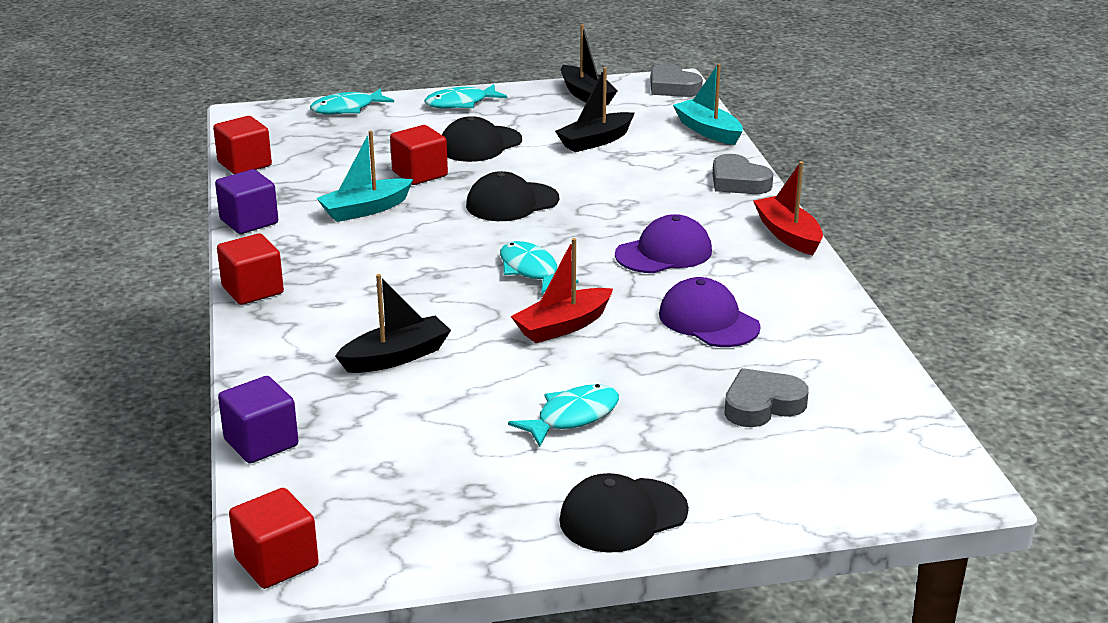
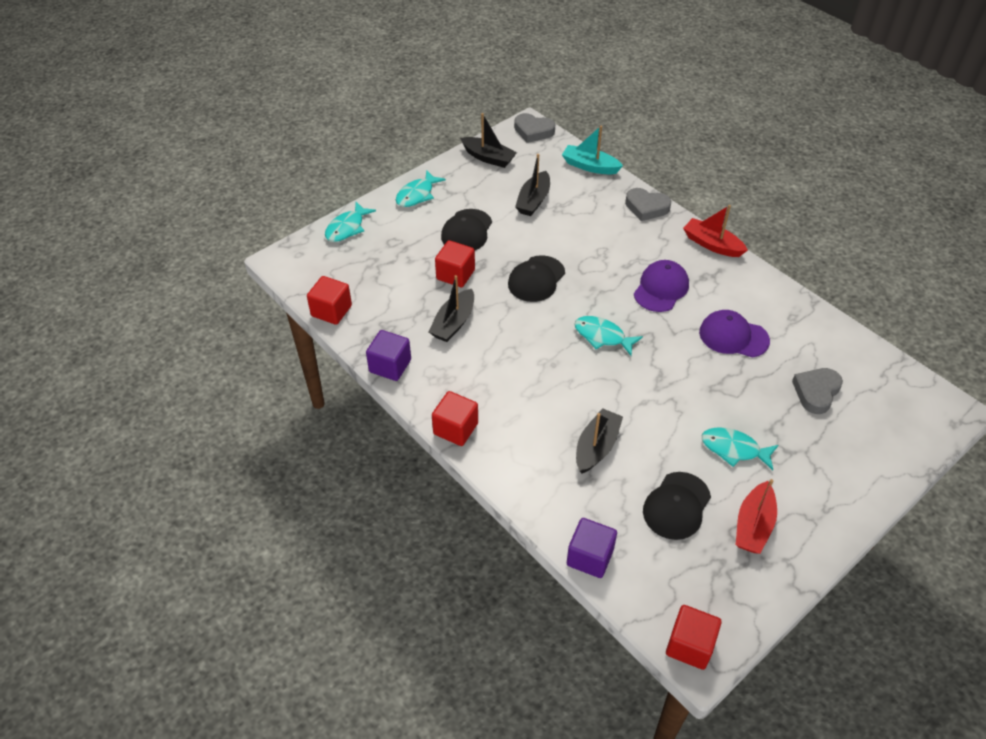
camera: 30 degrees left, 20 degrees up
turquoise boat [316,131,413,222] -> black boat [429,275,474,342]
turquoise fish [508,384,619,447] -> turquoise fish turned 90 degrees counterclockwise [702,427,778,470]
red boat [511,238,613,343] -> red boat moved to [736,479,777,554]
black cap [559,473,689,553] -> black cap moved to [643,472,711,540]

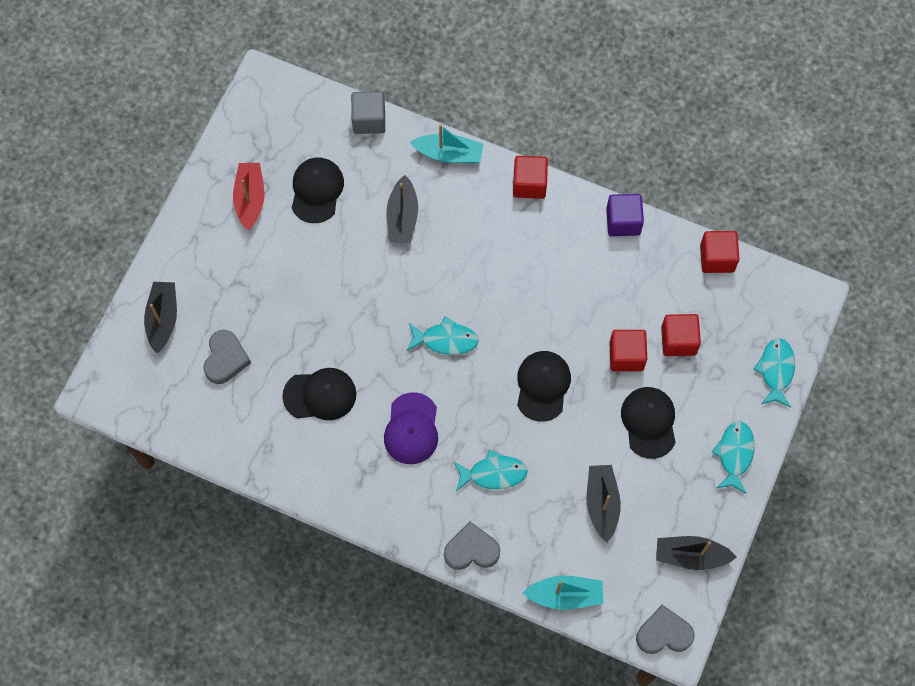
camera: 155 degrees right, 20 degrees up
black boat [429,275,474,342] -> black boat moved to [144,282,177,353]
purple cube [567,518,617,578] -> grey cube [351,91,385,134]
red cube [666,605,722,670] -> red cube moved to [661,314,701,356]
red boat [683,205,748,257] -> none
purple cap [699,310,770,358] -> black cap [282,368,356,420]
turquoise fish [702,427,778,470] -> turquoise fish moved to [454,450,528,491]
none -> turquoise boat [410,124,483,164]

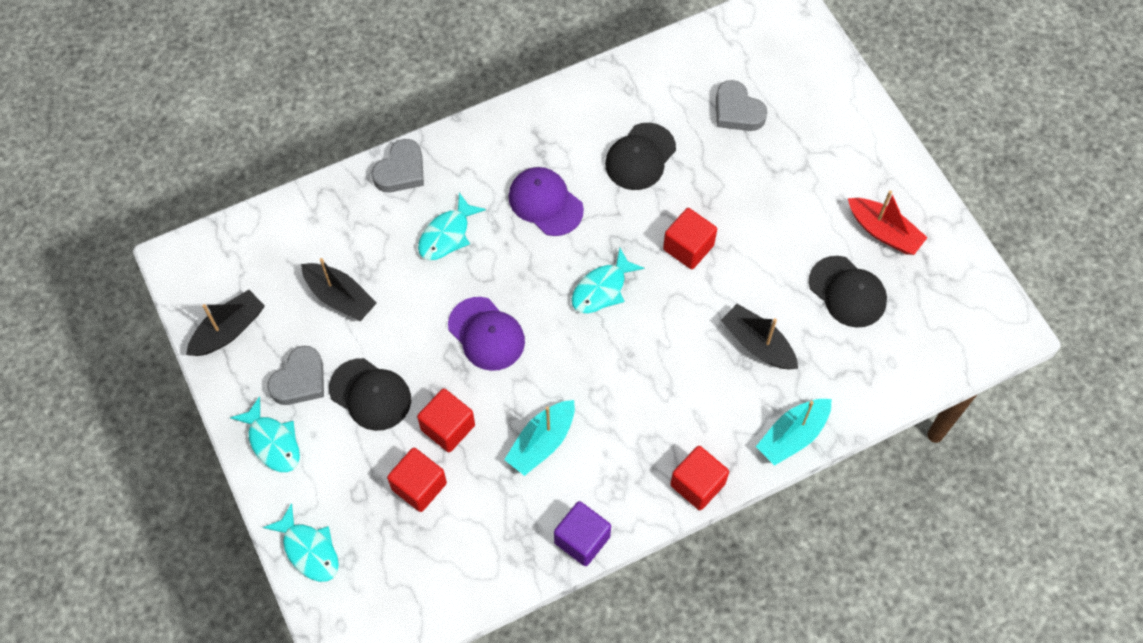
camera: 130 degrees right, 5 degrees down
black boat [144,282,177,353] -> none
grey cube [351,91,385,134] -> none
black cap [517,351,571,422] -> purple cap [448,297,525,371]
turquoise boat [523,575,603,610] -> turquoise boat moved to [504,400,575,476]
grey heart [636,605,695,654] -> grey heart moved to [267,346,324,405]
red cube [700,231,739,273] -> red cube moved to [663,208,717,269]

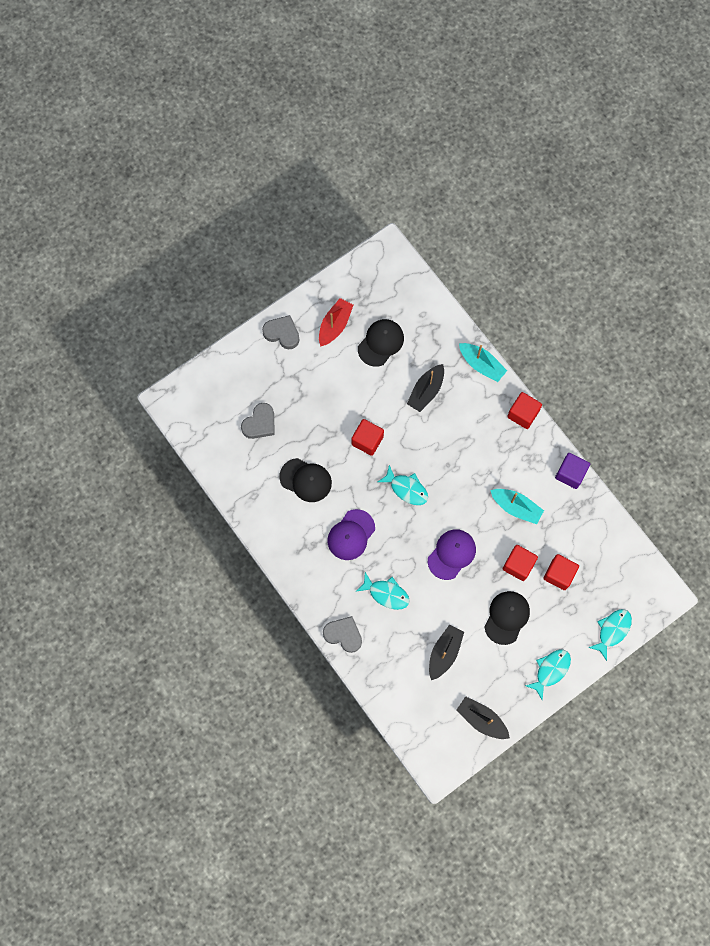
camera: 100 degrees left, 10 degrees up
grey heart [267,346,324,405] -> grey heart moved to [262,315,300,349]

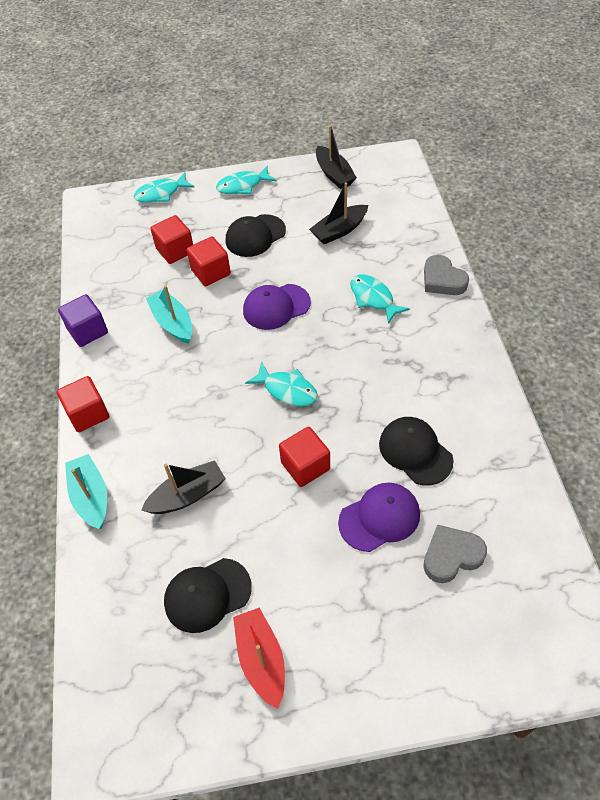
camera: 150 degrees left, 20 degrees down
grey heart [262,315,300,349] -> none
red boat [319,298,353,347] -> red boat turned 105 degrees clockwise [233,608,285,709]
purple cap [327,509,375,560] -> purple cap moved to [338,482,420,552]
turquoise fish [378,465,428,505] -> turquoise fish turned 150 degrees clockwise [245,362,318,407]

